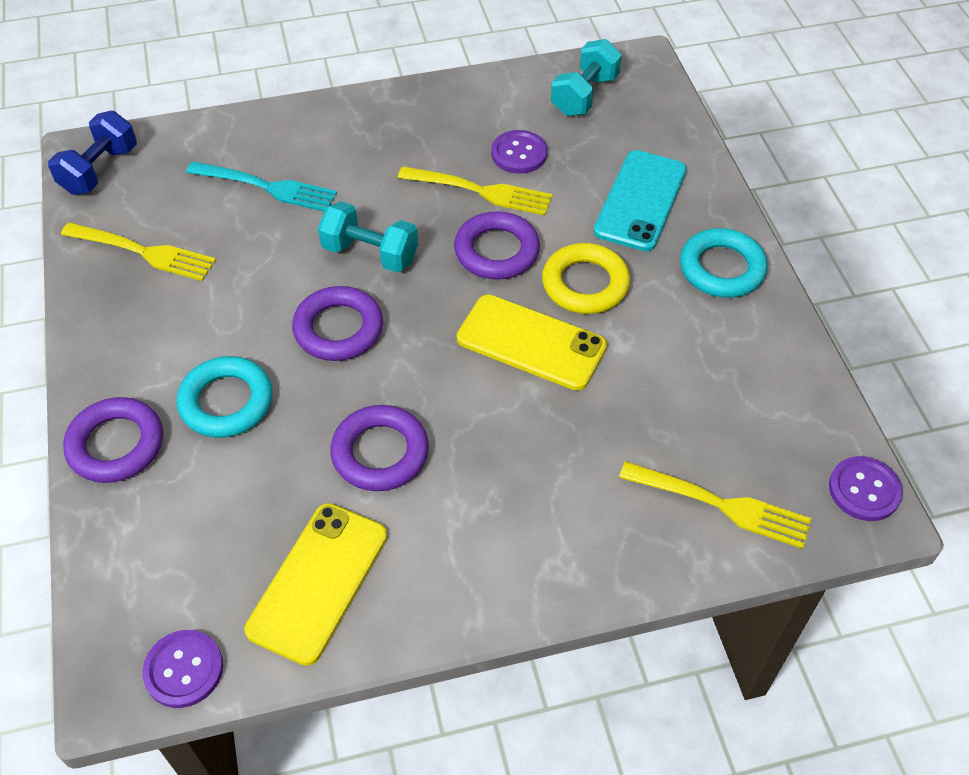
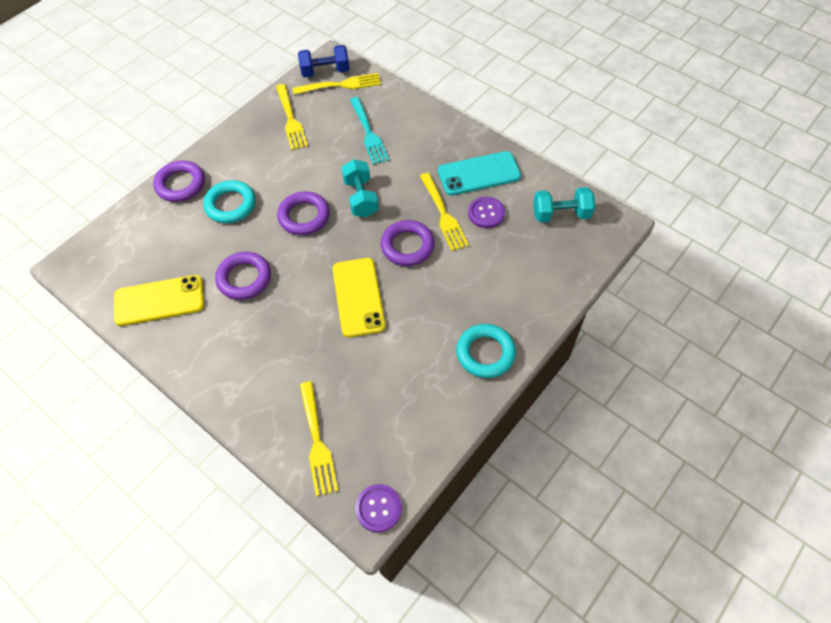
camera: 55 degrees right, 5 degrees up
purple button [142,630,223,708] -> none
yellow ring [542,243,630,314] -> none
turquoise phone [594,150,687,252] -> turquoise phone moved to [438,151,521,196]
none -> yellow fork [293,73,381,95]

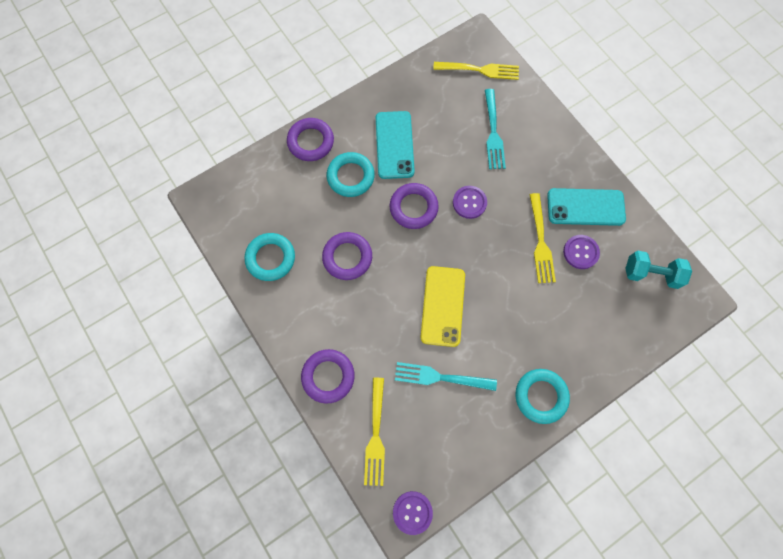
camera: 15 degrees right, 15 degrees up
yellow phone [114,275,204,326] -> turquoise ring [245,233,295,281]
yellow fork [276,84,308,150] -> none
blue dumbbell [298,45,349,77] -> none
turquoise dumbbell [341,159,379,217] -> purple button [453,186,487,219]
purple ring [381,220,435,266] -> purple ring moved to [301,349,355,404]
none -> turquoise phone [376,111,415,179]
none -> turquoise fork [395,362,497,391]

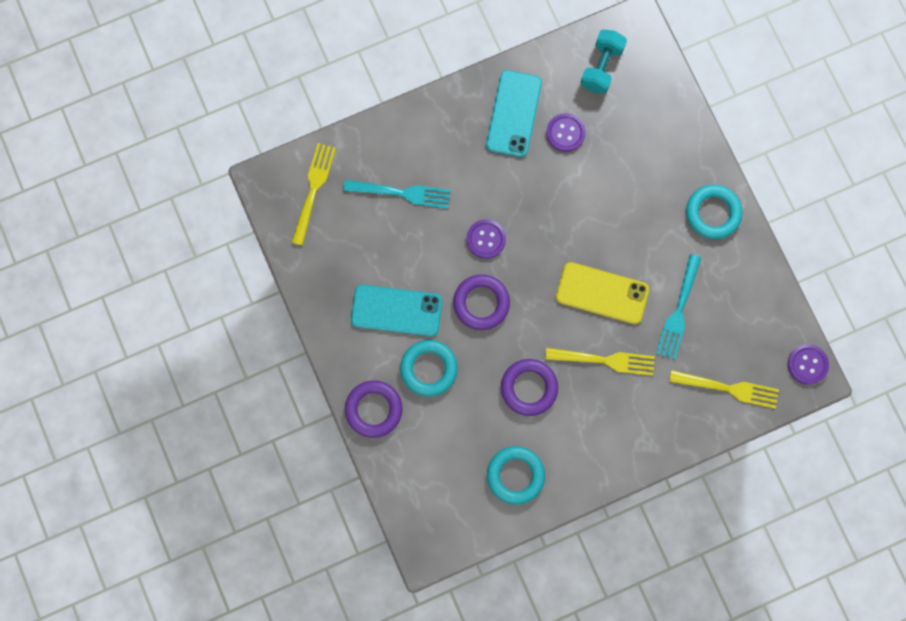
camera: 80 degrees left, 5 degrees up
purple ring [301,349,355,404] -> none
yellow fork [529,193,556,283] -> yellow fork moved to [545,348,655,376]

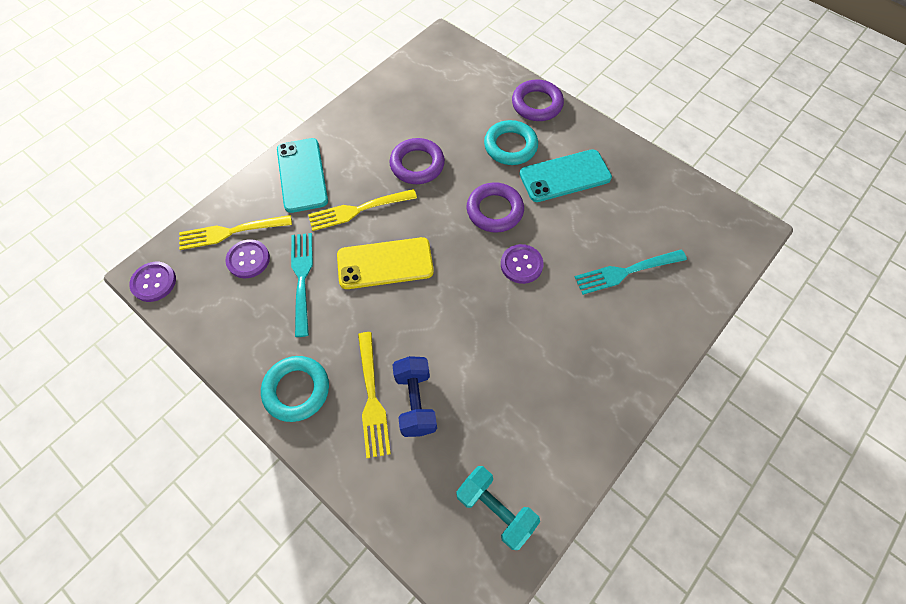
camera: 155 degrees right, 15 degrees down
yellow fork [291,143,336,246] -> yellow fork moved to [358,332,391,458]
turquoise phone [486,70,542,157] -> turquoise phone moved to [277,138,328,213]
turquoise ring [487,446,545,505] -> none
purple button [546,113,586,152] -> purple button moved to [225,239,270,278]
turquoise dumbbell [580,29,627,94] -> turquoise dumbbell turned 45 degrees counterclockwise [456,466,540,550]
none -> blue dumbbell [392,356,437,437]

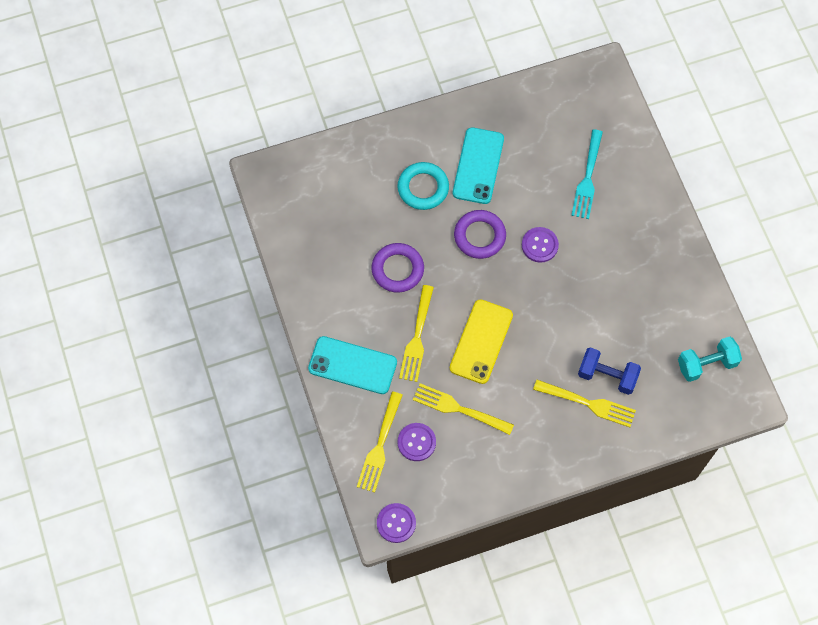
camera: 60 degrees left, 5 degrees up
turquoise ring [261,356,329,422] -> none
turquoise fork [291,233,313,337] -> yellow fork [413,383,514,435]
purple ring [512,79,564,121] -> none

